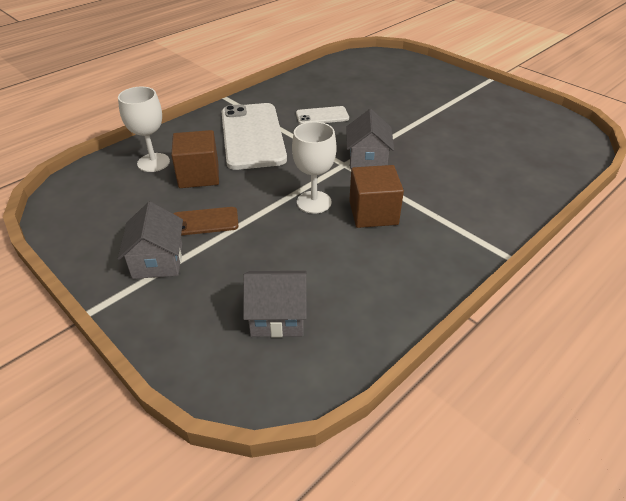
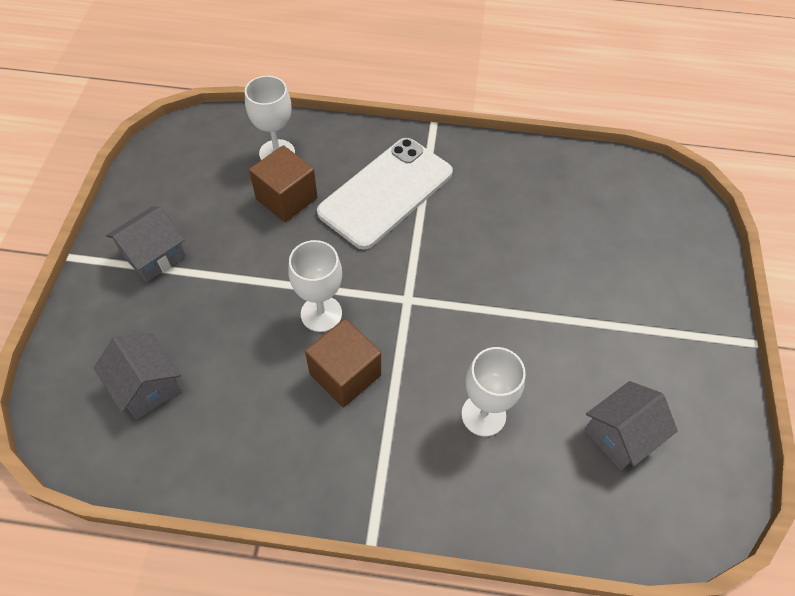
camera: 50 degrees right, 15 degrees up
brown phone [174,207,238,235] -> none
white phone [296,106,349,124] -> none
grey house [347,109,394,169] -> grey house moved to [584,381,678,470]
none -> white goblet [461,347,526,436]

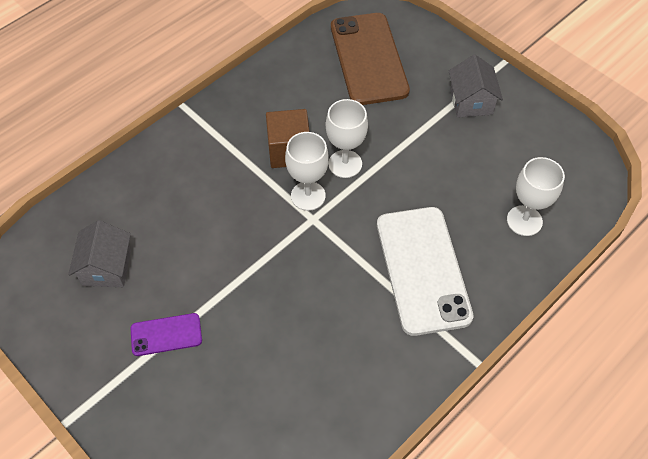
camera: 130 degrees right, 0 degrees up
grey house [93,333,182,419] -> brown phone [331,13,410,105]
brown cube [249,145,317,222] -> none
white goblet [461,347,526,436] -> white goblet moved to [285,132,329,211]
none -> purple phone [131,313,202,356]

